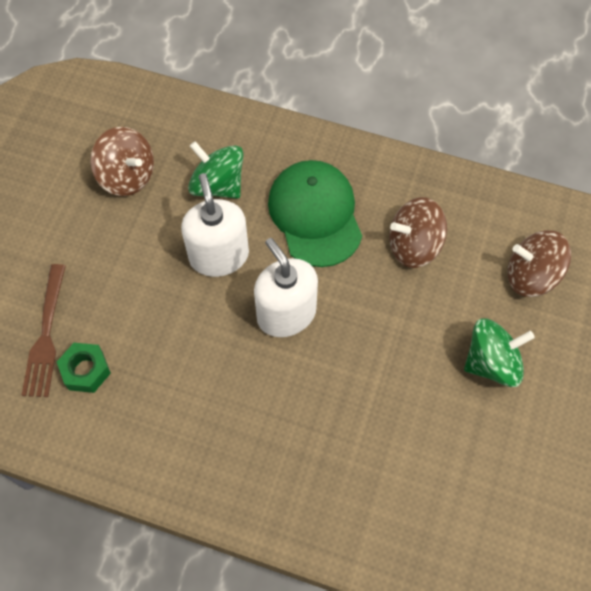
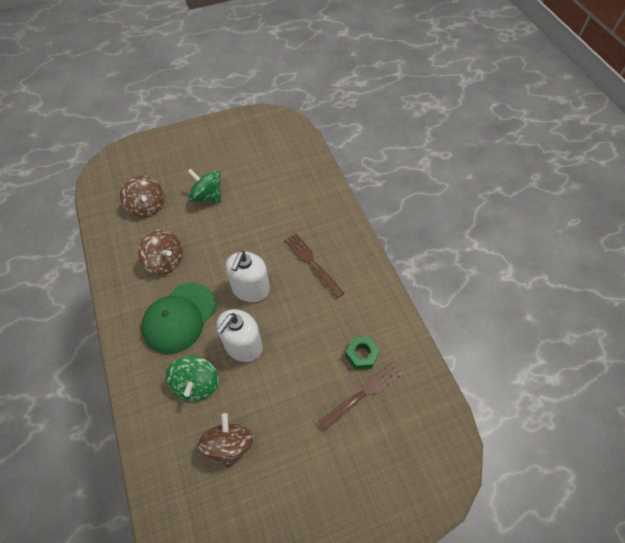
camera: 130 degrees left, 5 degrees down
none -> brown fork [284,233,344,298]

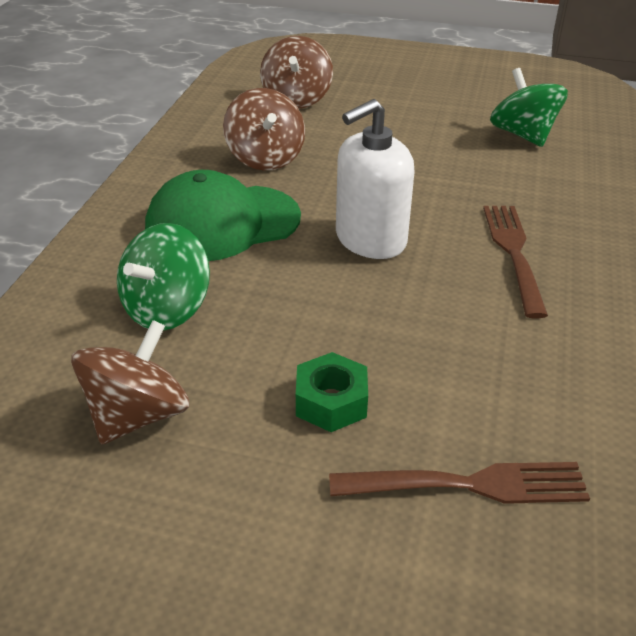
camera: 35 degrees right, 20 degrees down
green spinning top [187,169,221,203] -> green spinning top moved to [490,68,568,147]
white soap dispenser [216,309,263,362] -> none
green nut [345,337,380,370] -> green nut moved to [296,352,368,432]

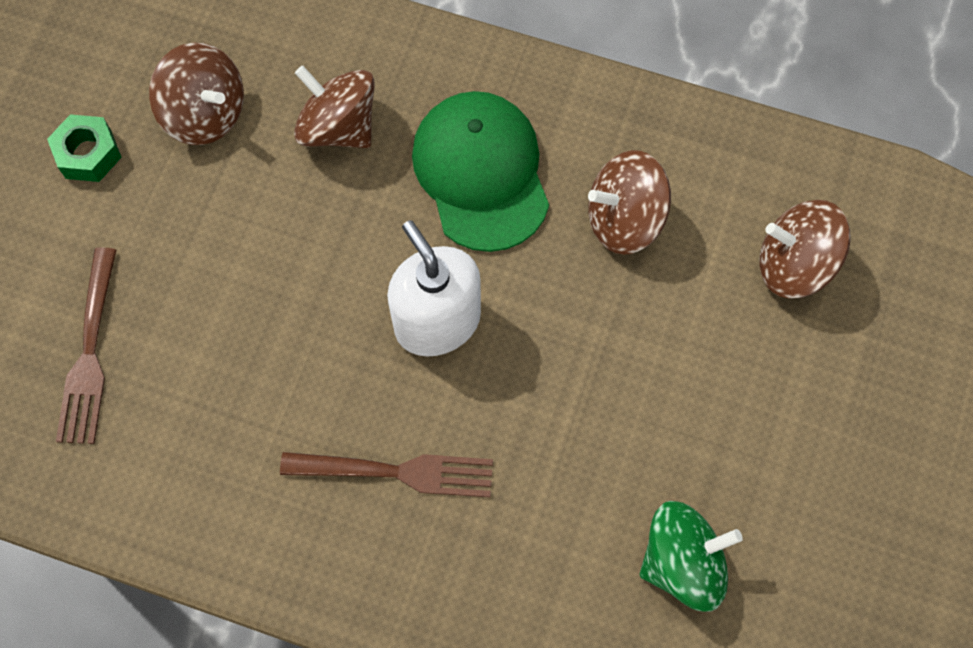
camera: 95 degrees right, 30 degrees up
green spinning top [117,223,210,331] -> brown spinning top [294,66,375,148]
green nut [296,352,368,432] -> green nut moved to [47,114,122,182]

